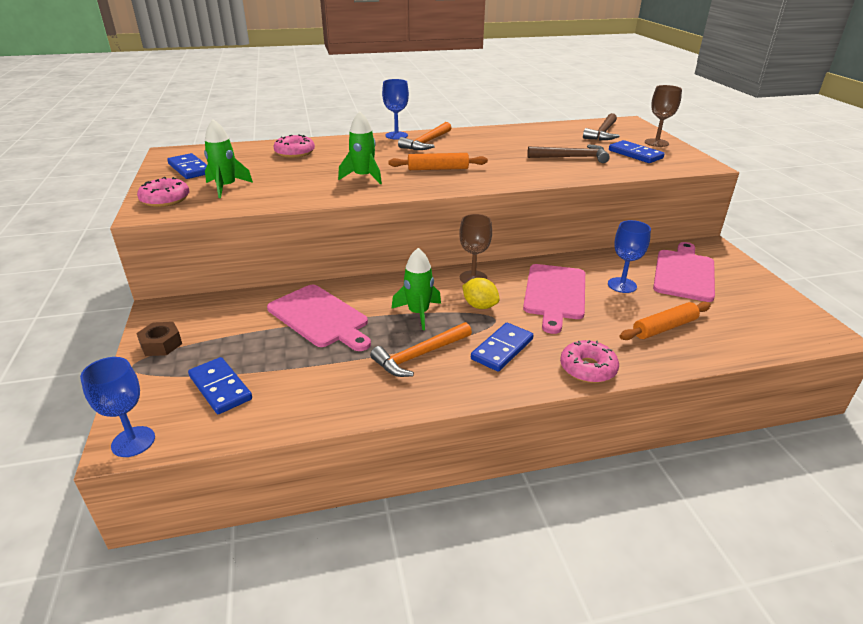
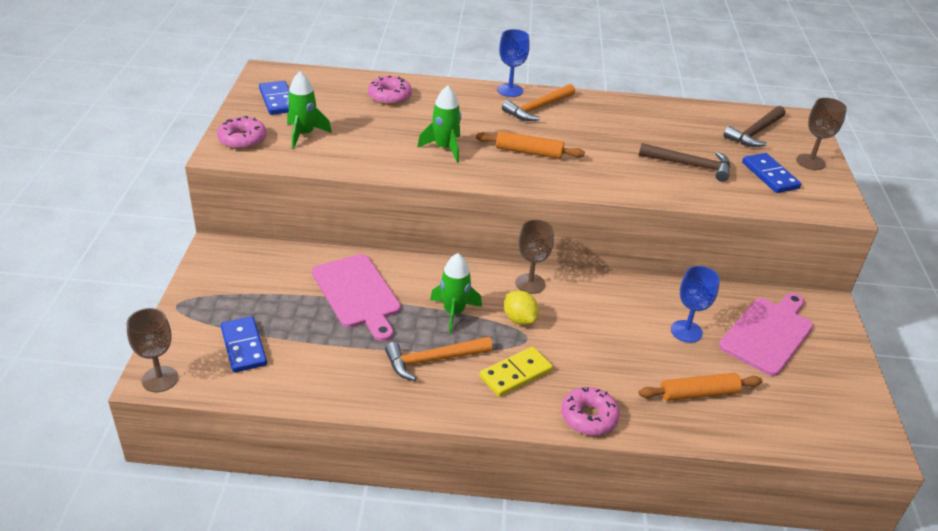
camera: 15 degrees right, 5 degrees up
blue goblet [80,357,155,457] -> brown goblet [127,308,178,392]
brown nut [136,322,182,356] -> none
blue domino [471,323,533,372] -> yellow domino [479,347,553,397]
pink cutting board [523,264,585,334] -> none

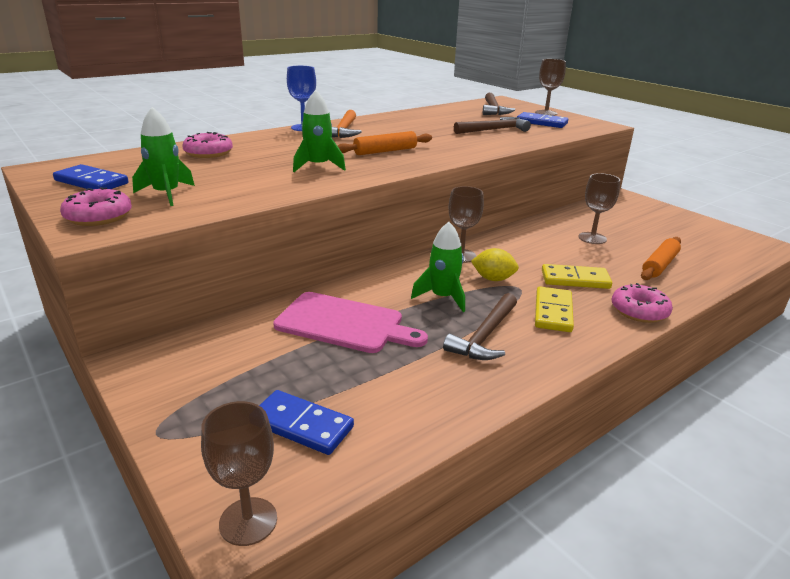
camera: 40 degrees left, 10 degrees down
orange hammer [385,337,493,381] -> brown hammer [443,293,517,360]
blue goblet [671,266,720,343] -> brown goblet [578,173,620,244]
pink cutting board [719,293,813,376] -> none
none -> yellow domino [542,264,612,289]

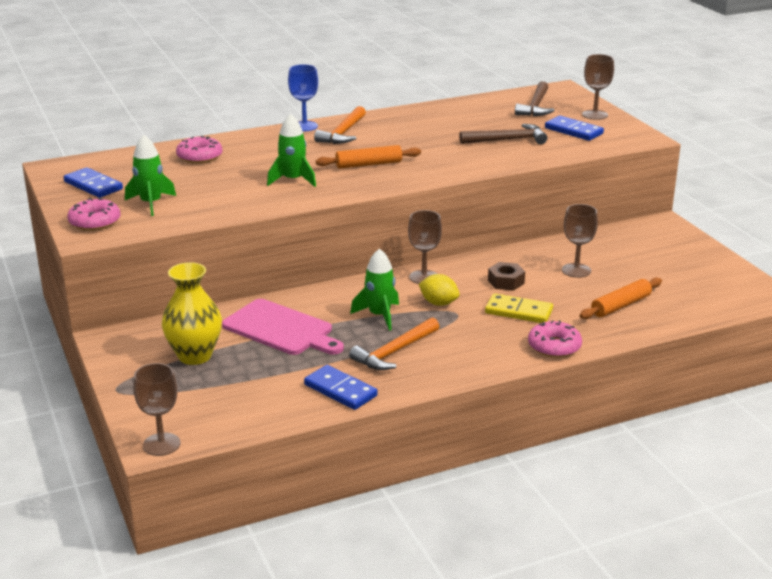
camera: 15 degrees right, 0 degrees up
blue domino [259,390,354,455] -> blue domino moved to [304,365,378,410]
brown hammer [443,293,517,360] -> orange hammer [349,317,439,370]
yellow domino [535,287,574,332] -> none
none -> yellow vase [162,262,222,365]
none -> brown nut [488,262,525,291]

